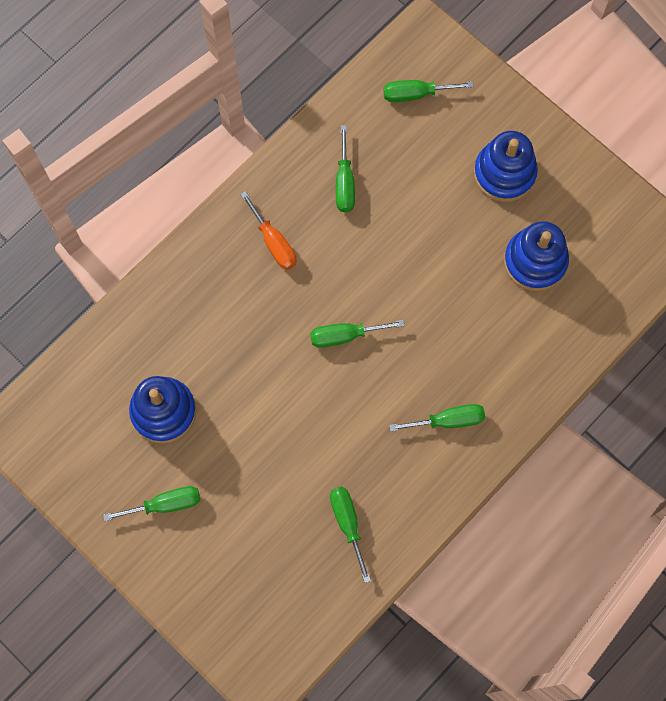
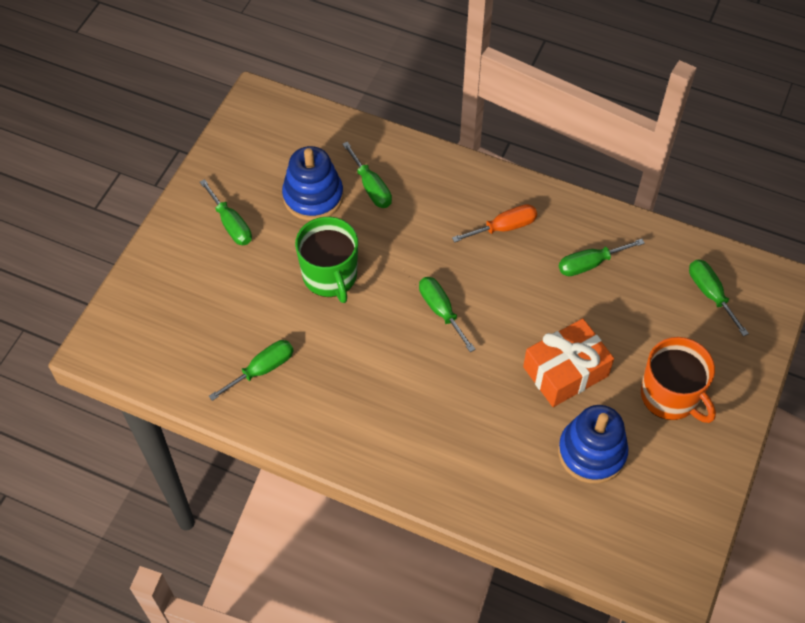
camera: 70 degrees right, 15 degrees down
orange screwdriver [240,191,297,270] -> orange screwdriver turned 150 degrees counterclockwise [452,204,537,243]
green screwdriver [389,404,485,431] -> green screwdriver moved to [342,142,392,208]
blue stacking toy [474,131,538,202] -> orange mug [641,337,716,423]
none -> green mug [295,217,358,303]
none -> orange gift [523,319,614,407]

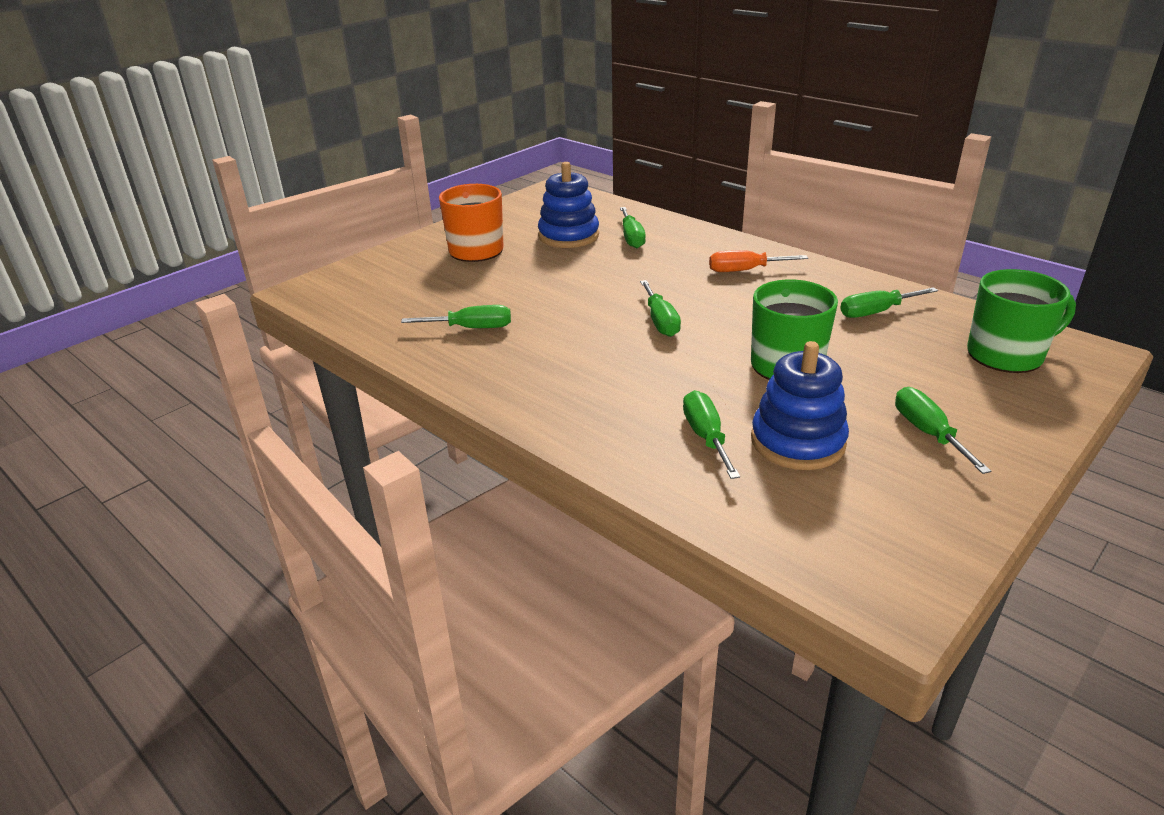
camera: 160 degrees left, 25 degrees down
orange screwdriver [452,204,537,243] -> orange screwdriver moved to [709,250,808,272]
orange gift [523,319,614,407] -> none
green screwdriver [689,260,749,336] -> green screwdriver moved to [620,207,646,248]
none -> green mug [967,269,1076,373]

